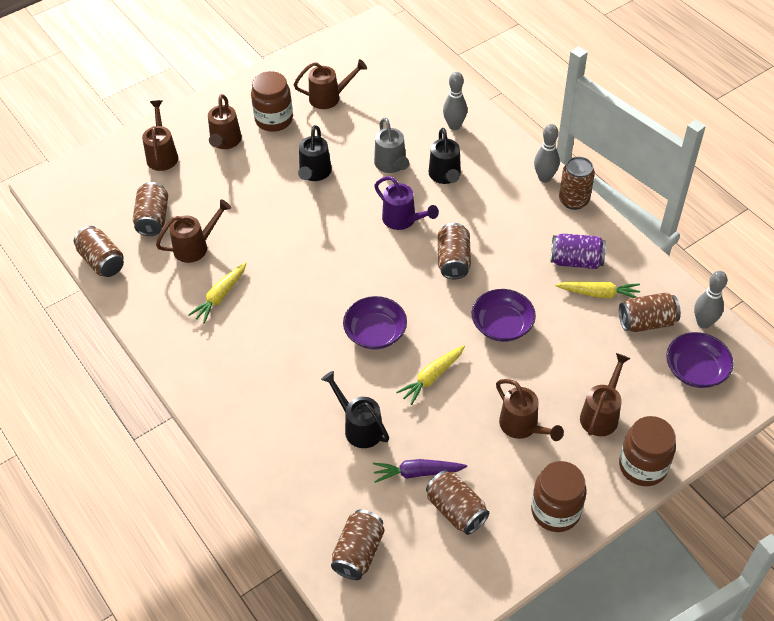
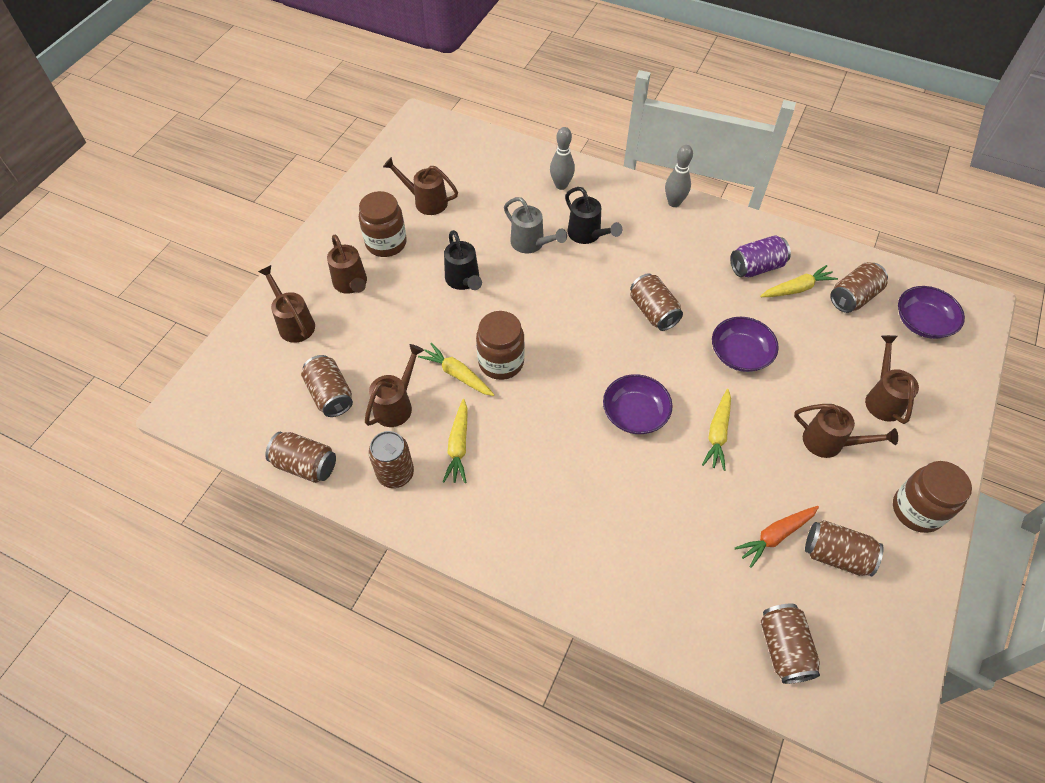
camera: 30 degrees left, 5 degrees up
brown watering can [294,59,367,109] -> brown watering can turned 120 degrees counterclockwise [383,157,458,215]
black watering can [321,371,389,448] -> none
purple carrot [373,459,467,483] -> orange carrot [734,506,819,568]
purple watering can [374,176,439,230] -> none
brown can [559,157,595,210] -> brown can moved to [369,431,414,488]
brown jar [619,416,676,486] -> brown jar moved to [476,311,525,380]
grey bowling pin [694,271,727,329] -> none
none -> yellow carrot [418,343,494,396]

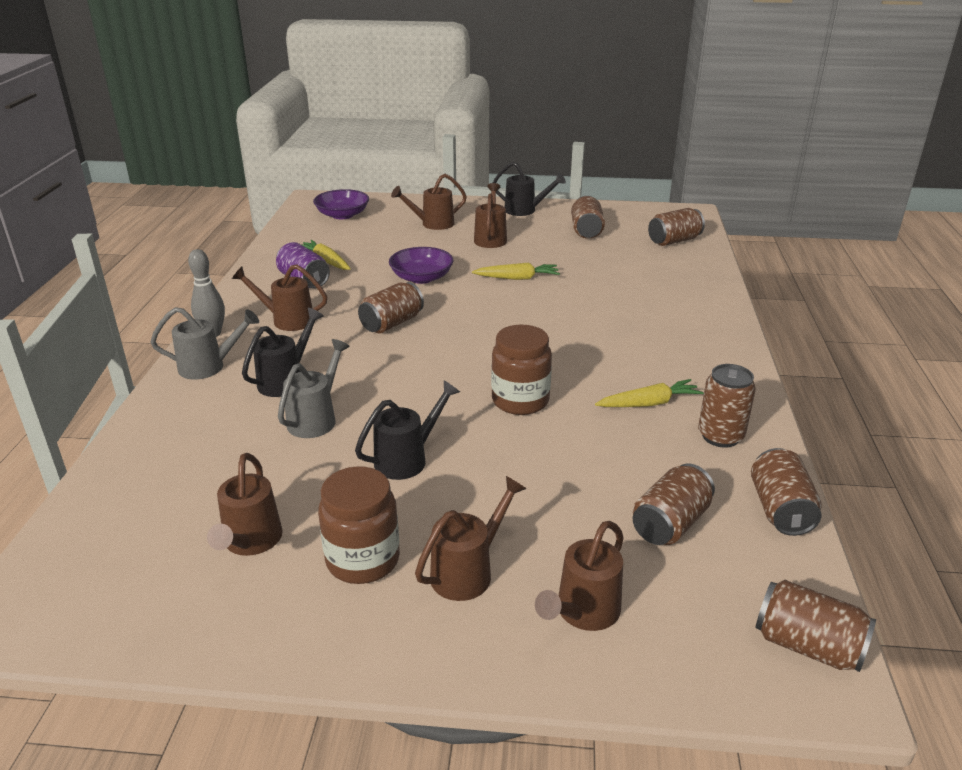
camera: 110 degrees left, 25 degrees down
brown watering can [365,344,424,427] -> brown watering can moved to [232,264,327,331]
yellow carrot [418,343,494,396] -> none
grey bowling pin [550,127,575,190] -> none
purple bowl [603,374,673,434] -> none
orange carrot [734,506,819,568] -> none
brown can [830,262,888,313] -> brown can moved to [756,580,876,672]
brown jar [893,461,972,533] -> black watering can [493,162,566,216]
none -> grey watering can [151,307,259,380]

